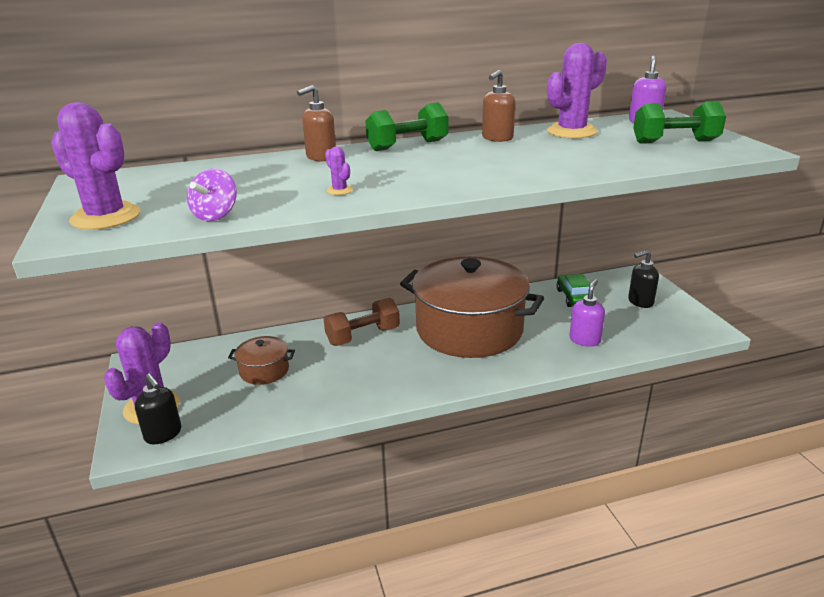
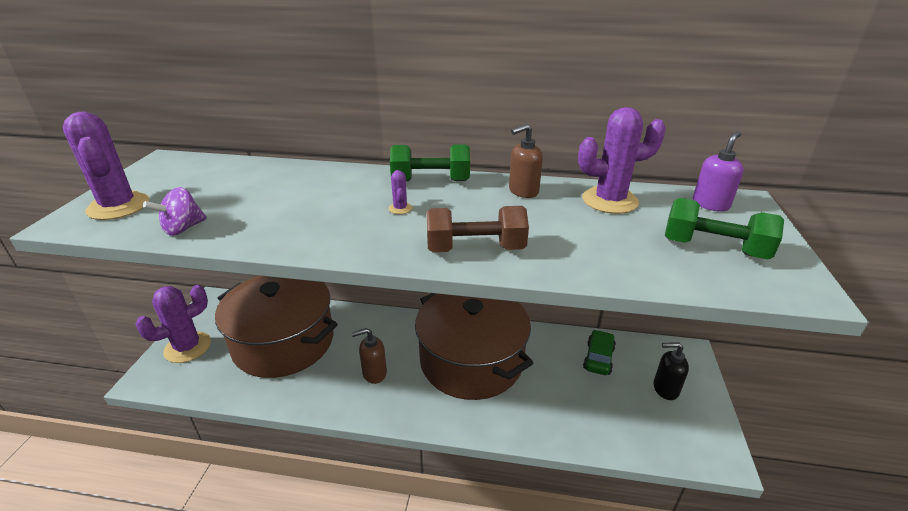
camera: 25 degrees right, 5 degrees up
black soap dispenser [135,374,181,444] -> none
brown pot [228,336,295,385] -> brown pot [215,276,338,378], size x2.37
brown soap dispenser [297,85,336,161] -> brown soap dispenser moved to [351,328,387,384]
brown dumbbell [324,298,400,346] -> brown dumbbell moved to [427,206,529,252]
purple cactus [325,146,353,195] -> purple cactus moved to [388,170,412,214]
purple soap dispenser [569,279,605,347] -> none

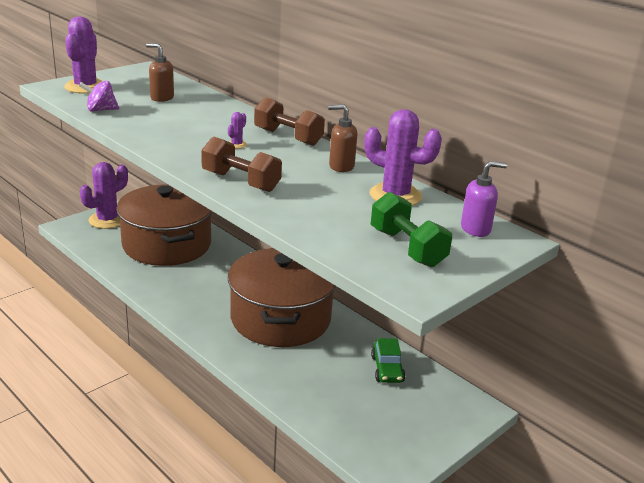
camera: 35 degrees right, 5 degrees down
purple cactus [136,285,211,363] -> purple cactus turned 45 degrees counterclockwise [80,162,128,229]
brown soap dispenser [351,328,387,384] -> brown soap dispenser moved to [146,43,174,102]
green dumbbell [390,145,470,181] -> brown dumbbell [254,97,325,146]
green car [583,330,616,375] -> green car turned 120 degrees clockwise [371,338,405,383]
black soap dispenser [654,342,689,400] -> none

